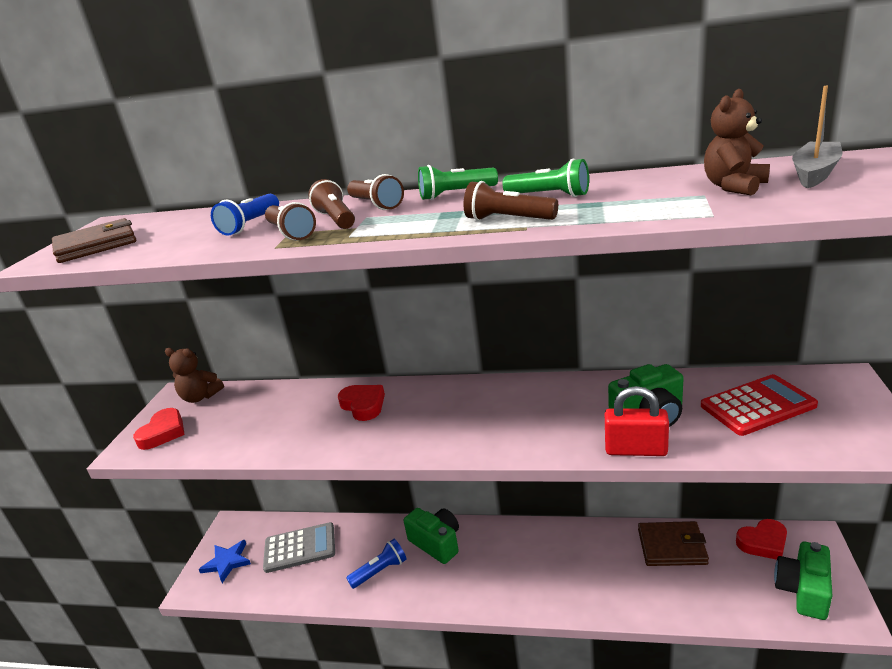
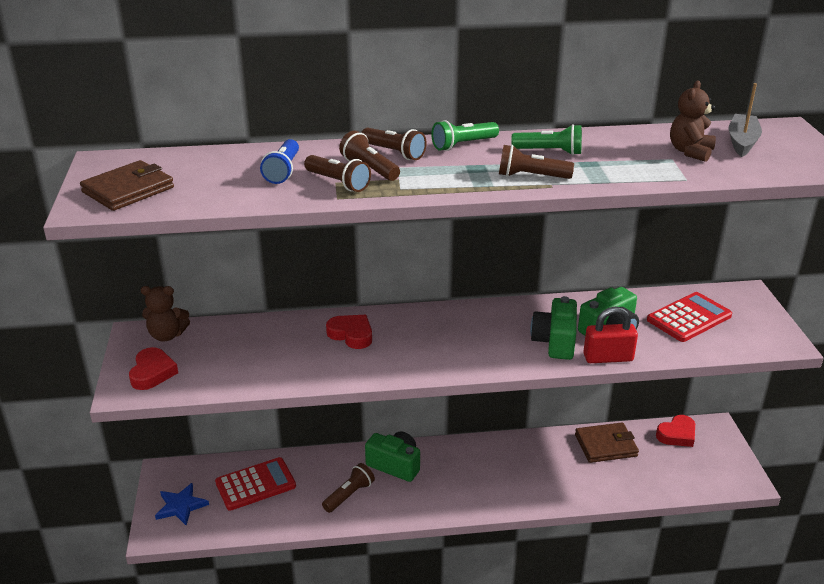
camera: 20 degrees left, 5 degrees up
grey calculator [263,522,335,573] -> red calculator [215,457,296,511]
blue flashlight [346,539,407,589] -> brown flashlight [322,463,375,513]
green camera [774,542,832,620] -> green camera moved to [530,296,577,360]

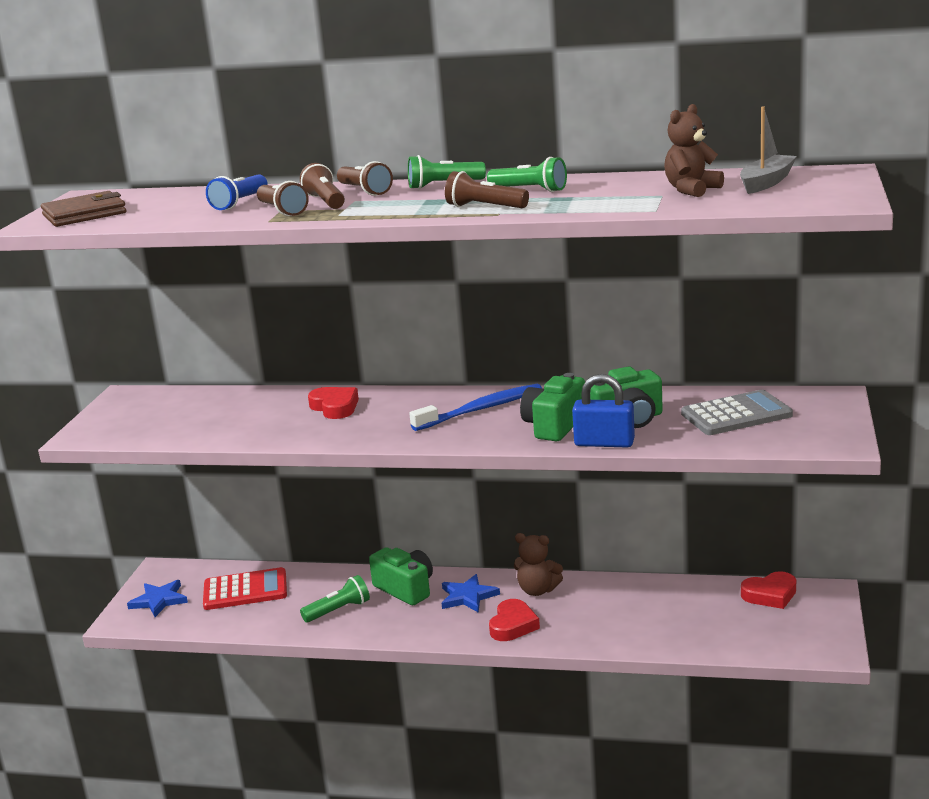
camera: 20 degrees right, 10 degrees down
red heart [129,347,178,390] -> red heart moved to [489,599,540,641]
brown teddy bear [141,286,190,342] -> brown teddy bear moved to [514,533,563,596]
brown flashlight [322,463,375,513] -> green flashlight [300,575,370,622]
brown wallet [575,422,639,463] -> none
red padlock [583,307,638,363] -> blue padlock [572,374,635,448]
red calculator [647,292,732,342] -> grey calculator [681,390,793,435]
none -> blue toothbrush [409,383,542,431]
none -> blue star [442,574,500,613]

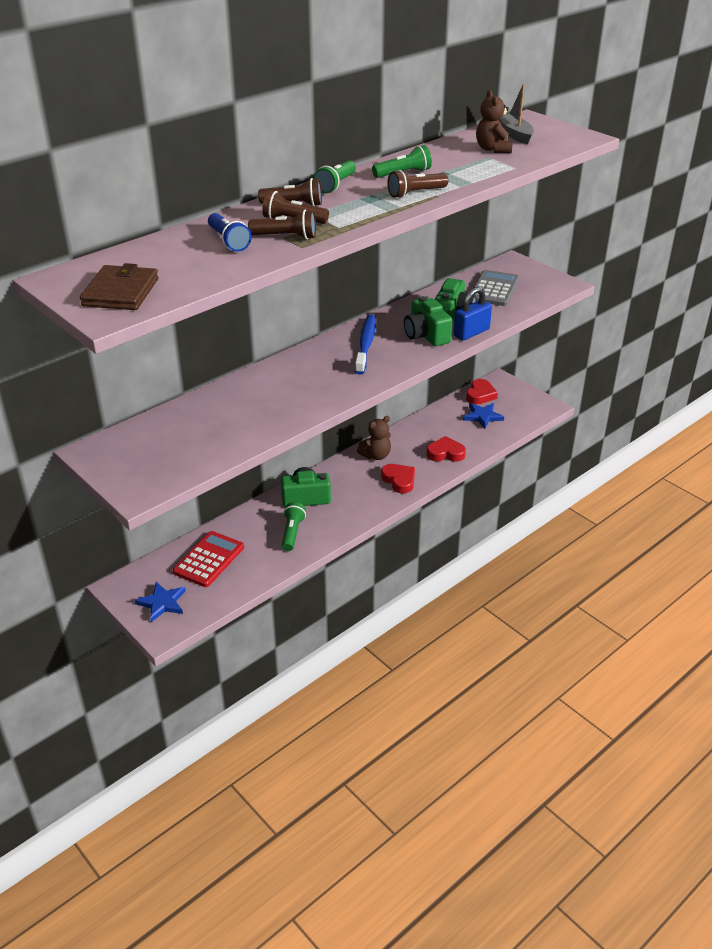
camera: 55 degrees left, 15 degrees up
red heart [308,387,359,419] -> red heart moved to [427,436,466,462]
blue star [442,574,500,613] -> blue star moved to [463,403,504,429]

